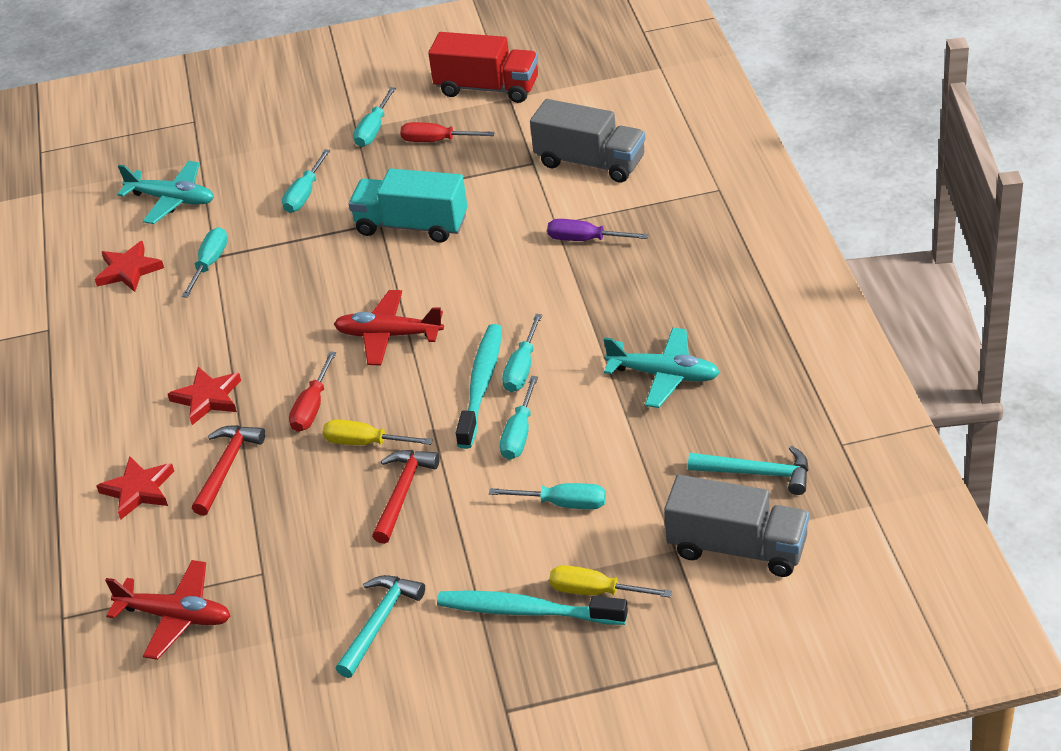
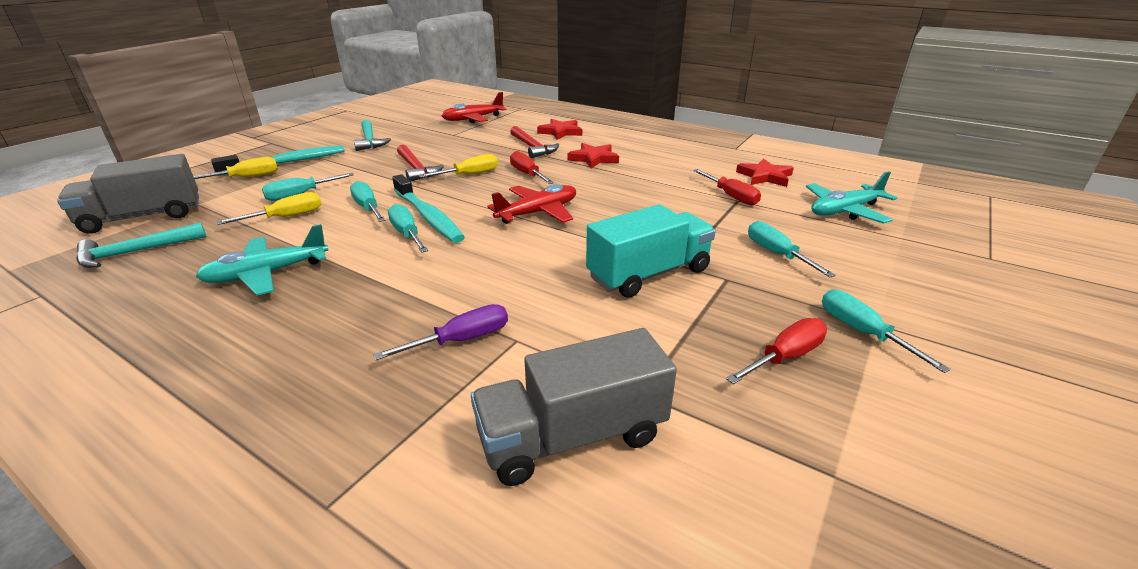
camera: 130 degrees right, 10 degrees down
turquoise screwdriver [182,227,228,298] -> red screwdriver [693,169,761,205]
red truck [428,32,538,103] -> none
none -> yellow screwdriver [216,192,321,225]

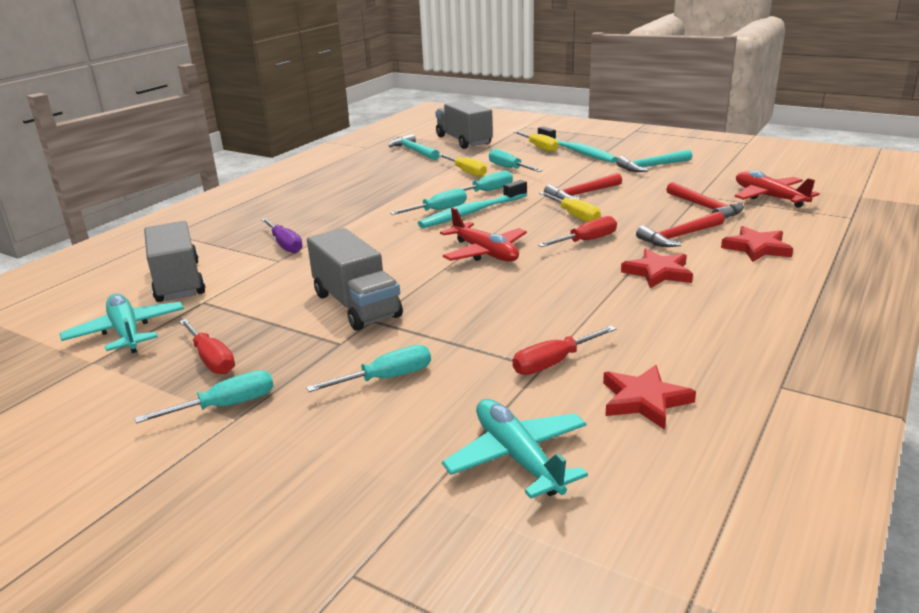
camera: 90 degrees right, 5 degrees down
turquoise plane [195,224,328,296] -> turquoise plane moved to [60,293,184,353]
turquoise truck [586,204,716,298] -> grey truck [307,228,403,331]
none -> red hammer [666,182,744,219]

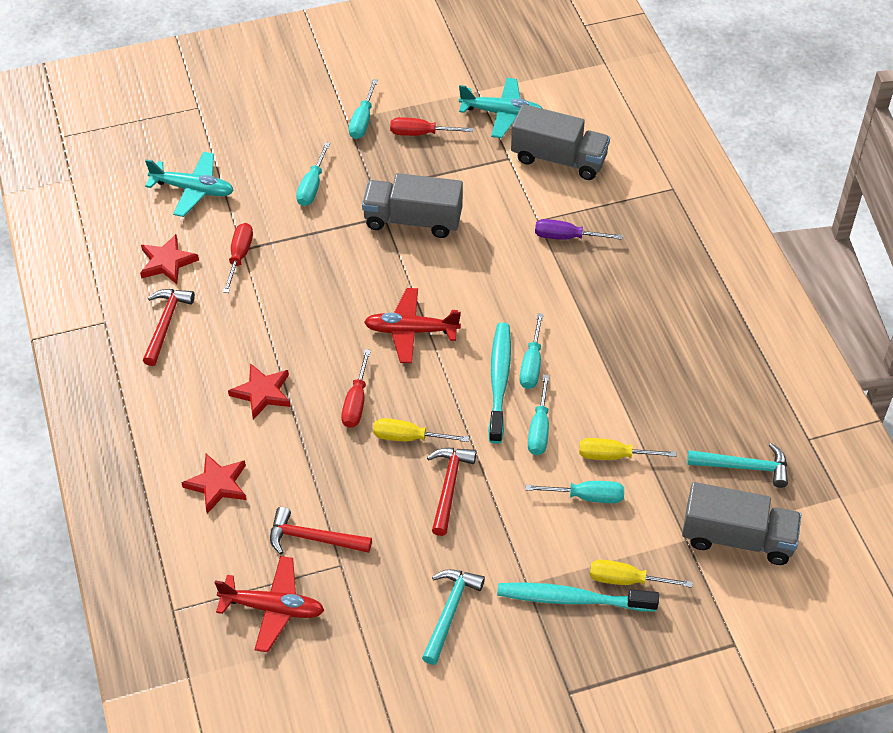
camera: 130 degrees right, 25 degrees up
red hammer [636,211,724,247] -> red hammer moved to [143,289,195,366]

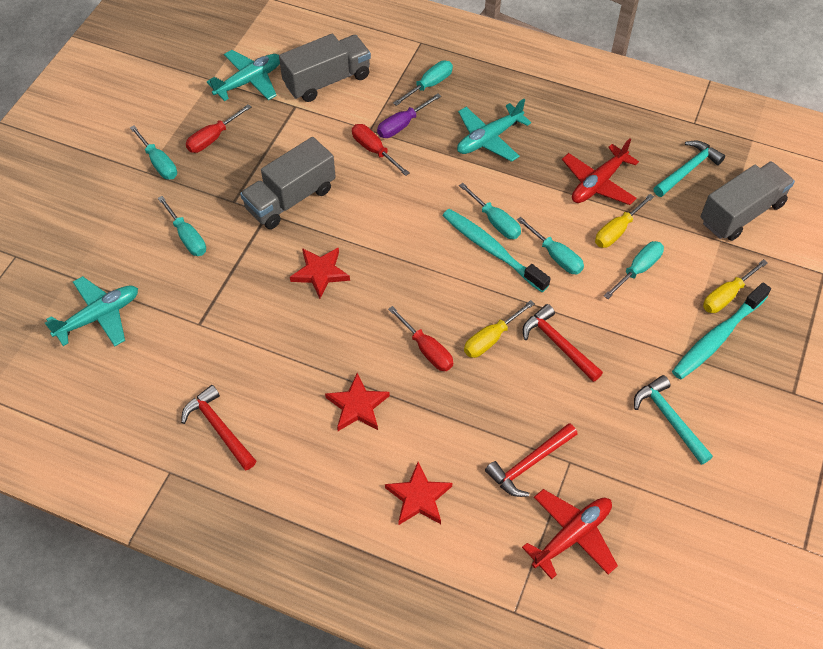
camera: 50 degrees left, 5 degrees up
red star [140,234,199,284] -> red star moved to [290,247,350,299]
red screwdriver [223,223,253,293] -> red screwdriver moved to [352,124,409,176]
red plane [364,288,461,363] -> red plane moved to [562,138,639,205]
none -> turquoise screwdriver [393,61,453,106]
none -> turquoise plane [457,99,531,162]

